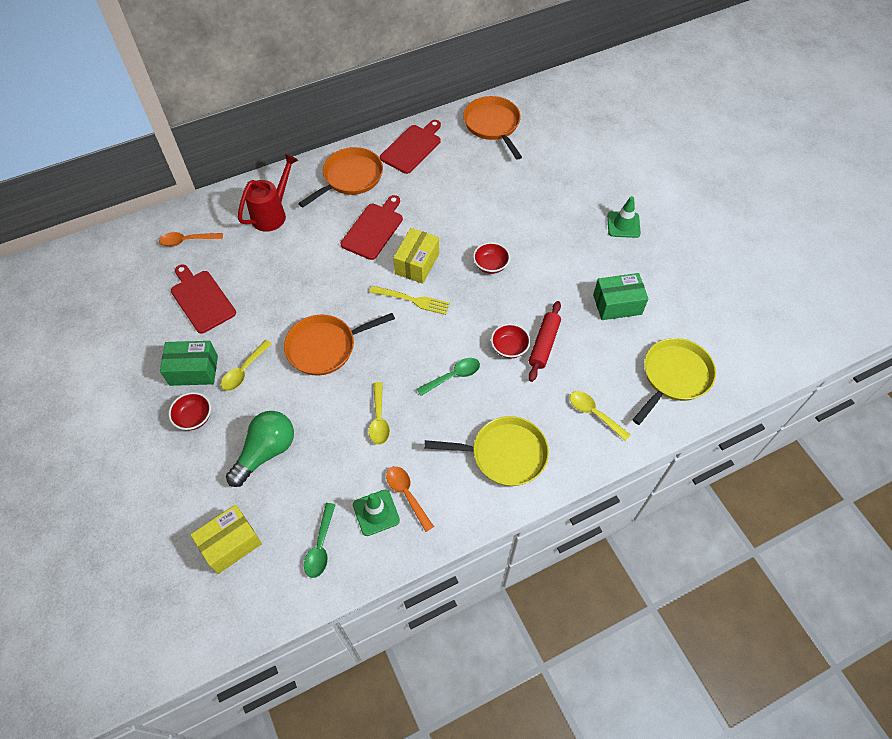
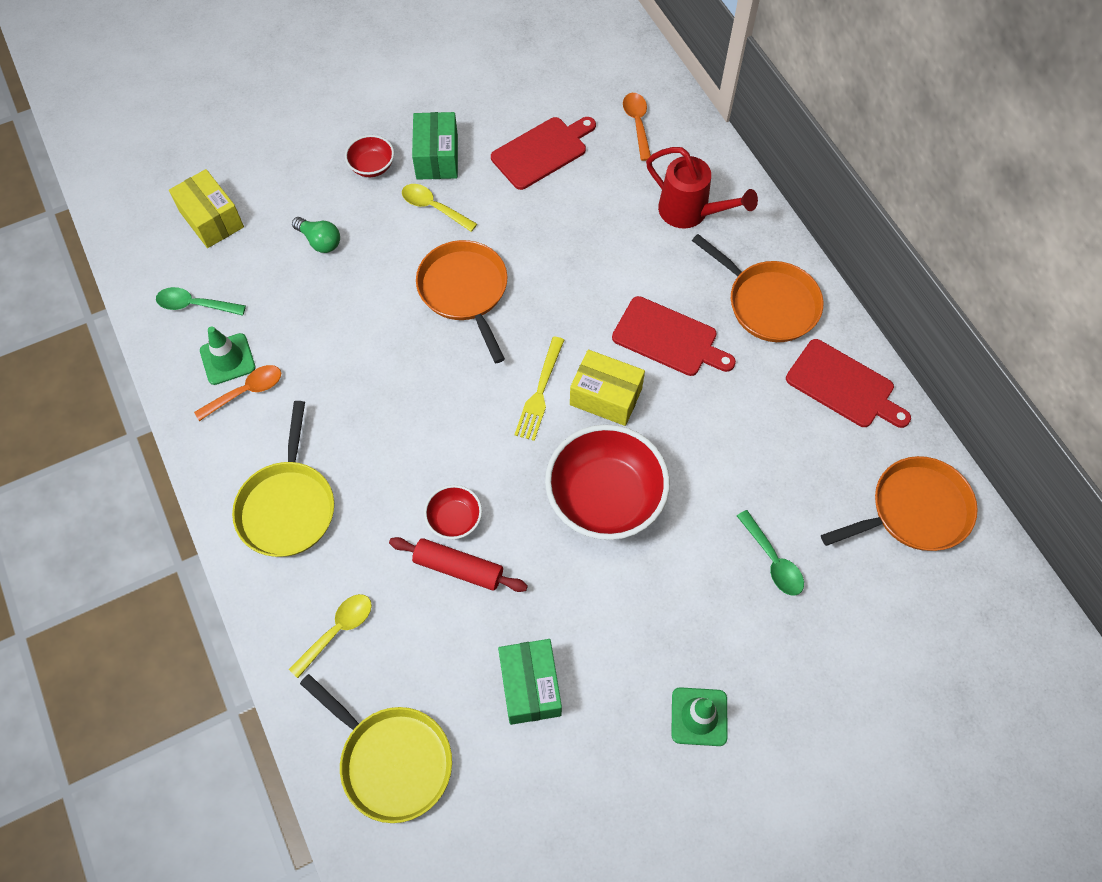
camera: 90 degrees right, 5 degrees up
green light bulb [226,411,294,487] -> green light bulb [292,217,340,253], size x0.59
yellow spoon [369,382,390,445] -> none
green spoon [417,358,480,396] -> green spoon moved to [737,510,804,596]
red bowl [473,242,510,274] -> red bowl [545,424,670,540], size x2.11

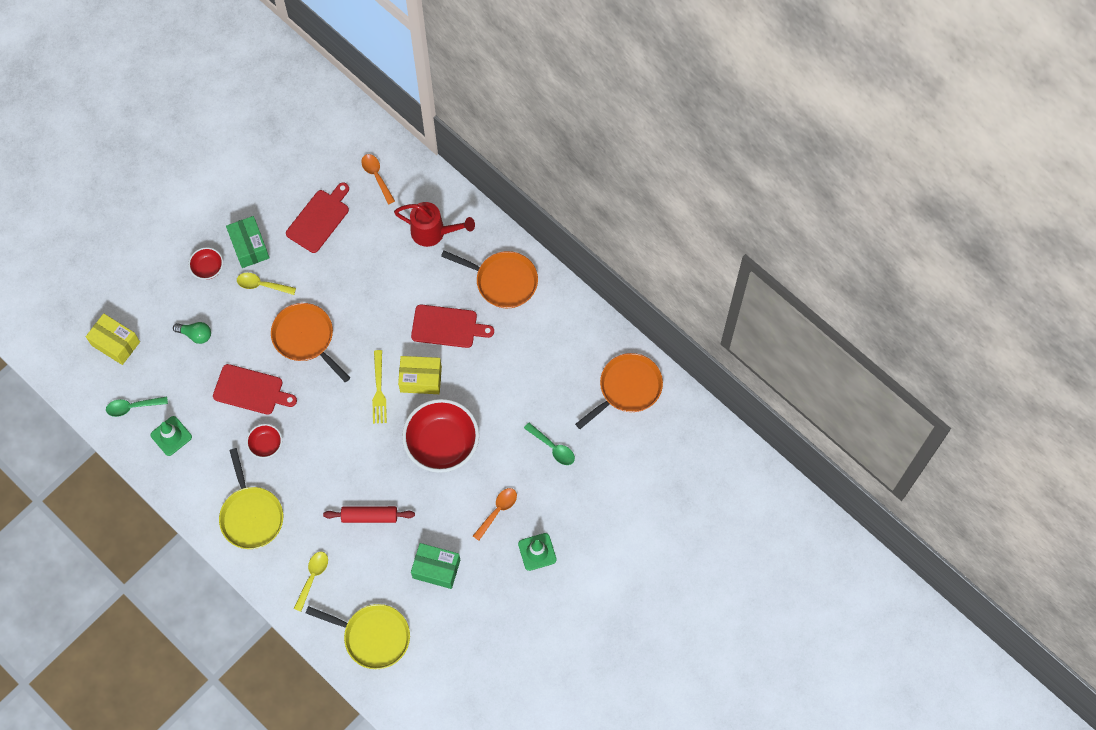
camera: 20 degrees left, 5 degrees up
orange spoon [194,365,281,421] -> orange spoon moved to [473,488,517,541]
red bowl [424,485,482,539] -> red bowl moved to [246,424,282,458]
green box [498,639,562,725] -> green box turned 45 degrees counterclockwise [411,543,460,589]
red cutting board [786,339,911,428] -> red cutting board moved to [213,364,297,415]

